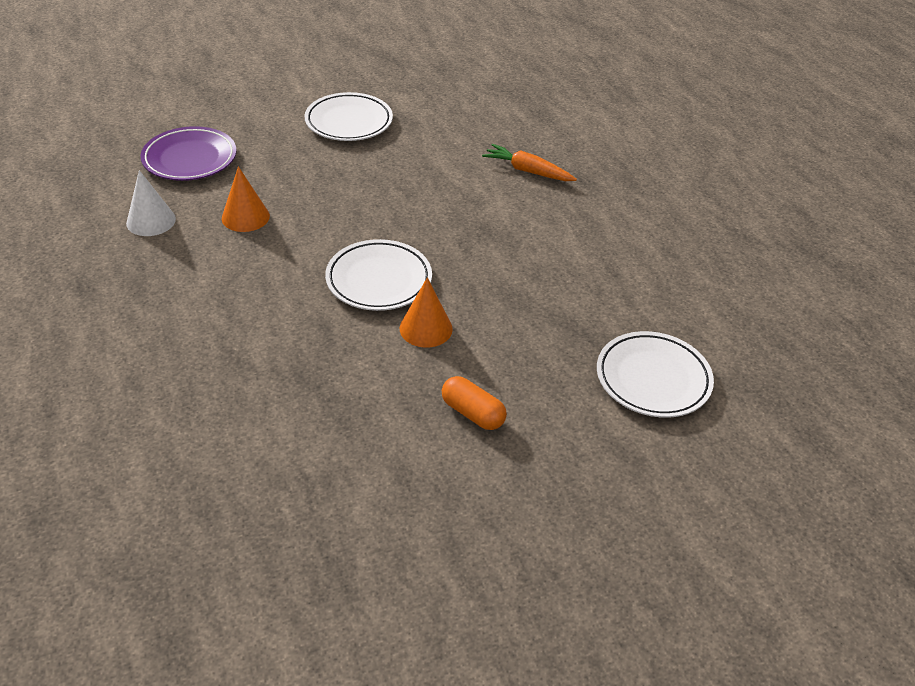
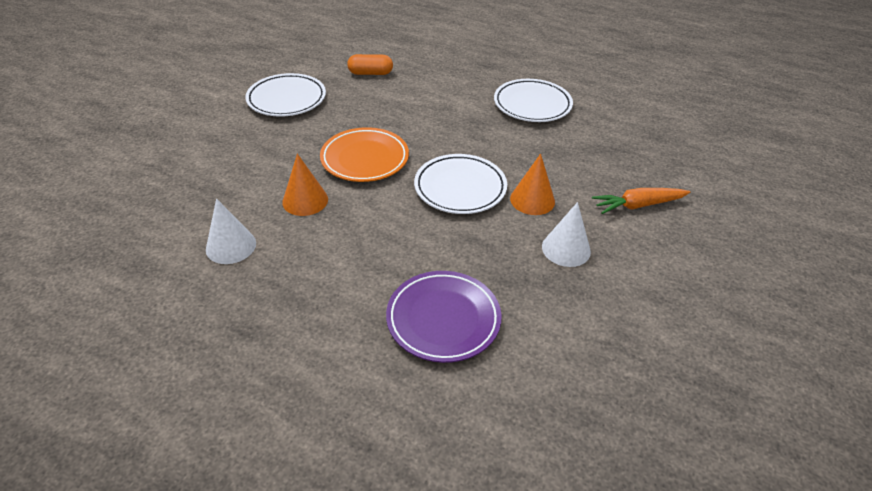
camera: 40 degrees left, 0 degrees up
purple plate [140,126,236,181] -> purple plate moved to [386,271,502,363]
orange capsule [442,376,507,430] -> orange capsule moved to [347,54,393,75]
orange carrot [482,144,577,181] -> orange carrot moved to [592,188,690,214]
white plate [597,331,714,418] -> white plate moved to [494,79,573,122]
none -> orange plate [320,127,409,182]
none -> white cone [542,202,591,267]

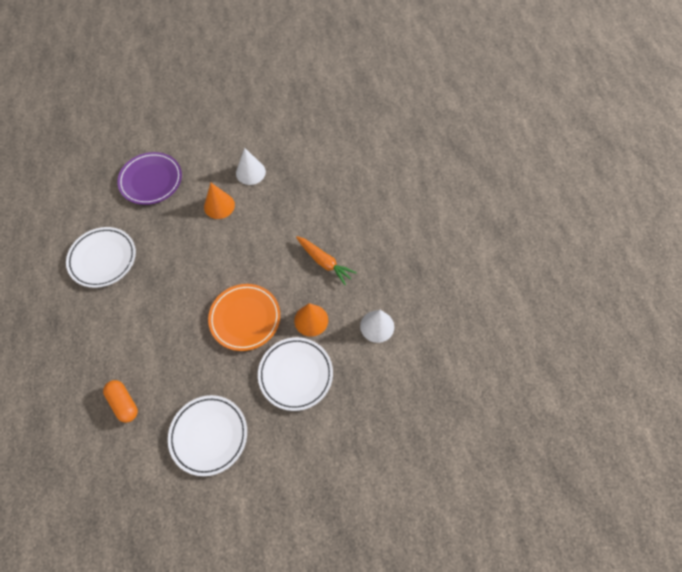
camera: 125 degrees left, 20 degrees up
purple plate [386,271,502,363] -> purple plate moved to [117,152,182,205]
white plate [414,154,507,214] -> white plate moved to [258,337,333,411]
orange carrot [592,188,690,214] -> orange carrot moved to [296,236,357,285]

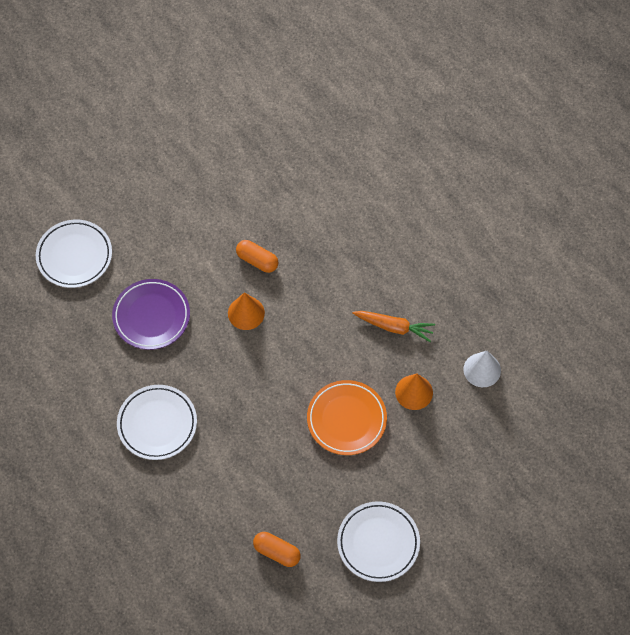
camera: 25 degrees left, 0 degrees up
white cone [236,148,266,185] -> orange capsule [236,240,278,273]
white plate [258,337,333,411] -> white plate moved to [36,220,112,288]

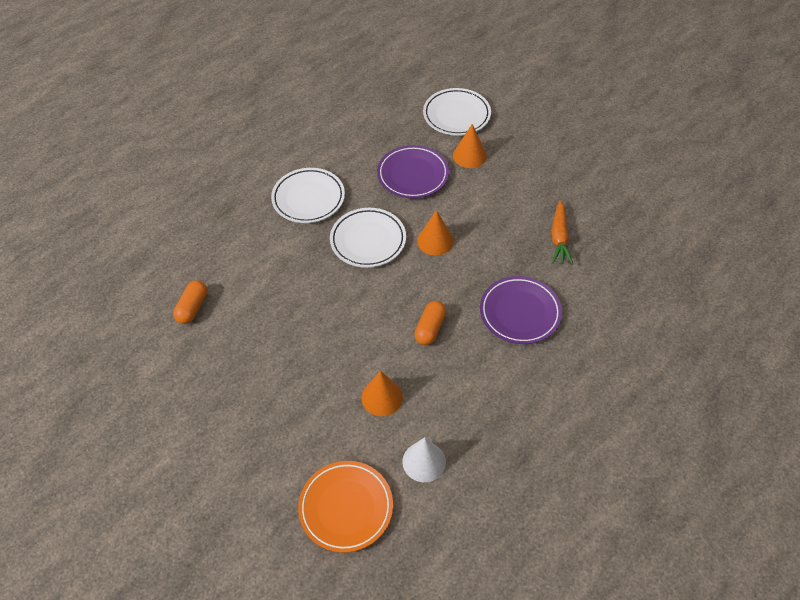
camera: 80 degrees right, 10 degrees down
orange capsule [236,240,278,273] -> orange capsule moved to [414,301,446,345]
orange plate [307,380,387,455] -> orange plate moved to [298,461,393,553]
white plate [337,501,420,582] -> white plate moved to [330,208,406,268]
orange carrot [352,311,435,342] -> orange carrot moved to [552,200,573,264]
none -> orange cone [453,124,487,168]
none -> purple plate [480,276,562,344]

